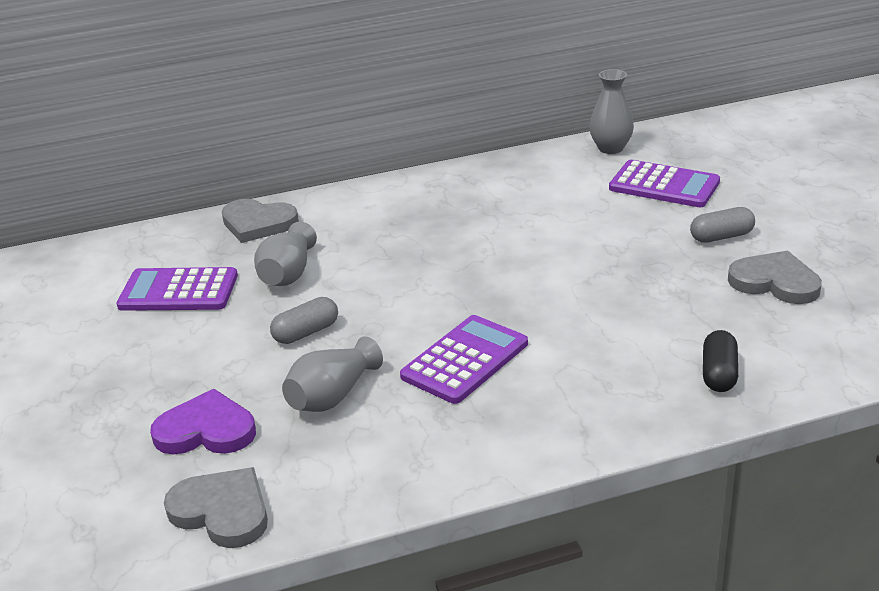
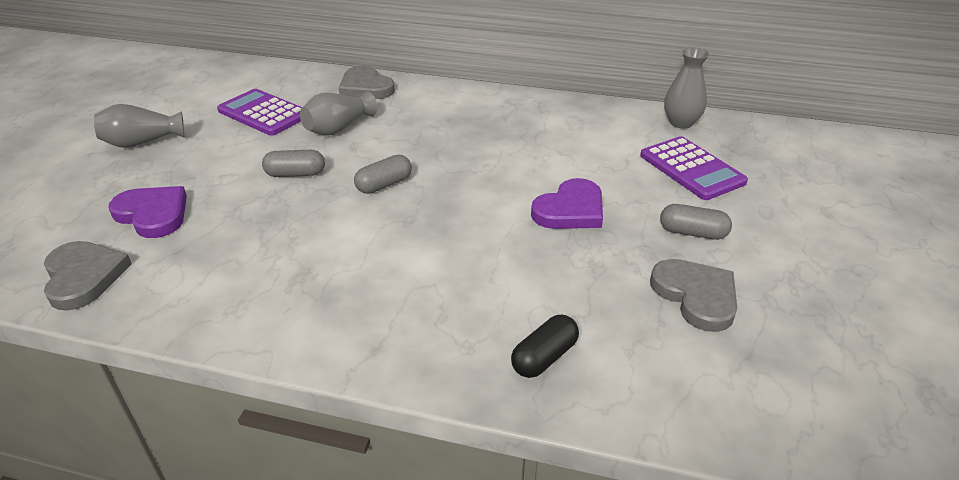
camera: 30 degrees right, 5 degrees up
grey vase [282,336,383,412] -> grey vase moved to [94,104,184,148]
purple calculator [400,315,528,404] -> none
none -> grey capsule [354,155,412,194]
none -> purple heart [531,178,603,229]

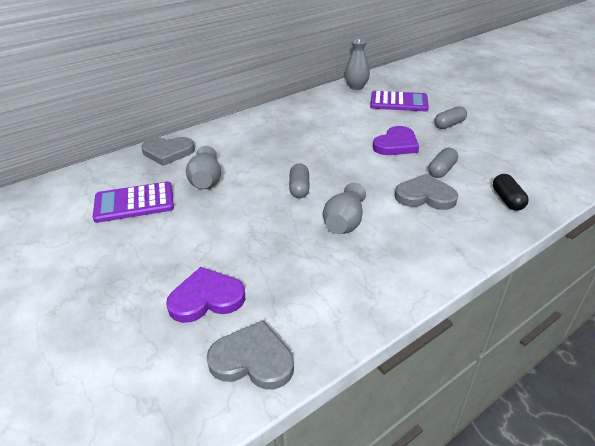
camera: 50 degrees left, 0 degrees up
grey vase [94,104,184,148] -> grey vase moved to [323,183,366,234]
grey capsule [262,150,325,177] -> grey capsule moved to [428,148,458,178]
purple heart [531,178,603,229] -> purple heart turned 45 degrees clockwise [373,126,419,155]
grey heart [650,259,737,332] -> grey heart moved to [395,174,458,210]

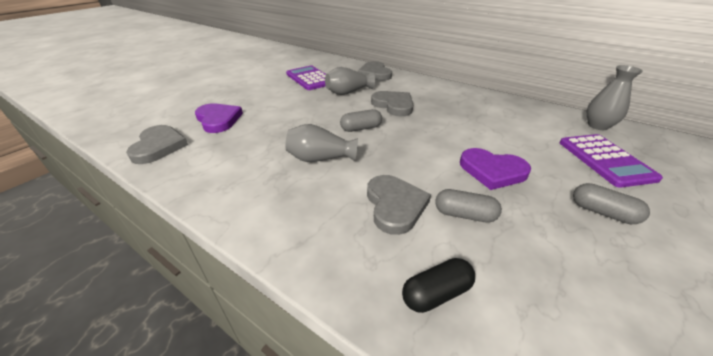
camera: 70 degrees right, 0 degrees up
none -> grey heart [371,91,413,116]

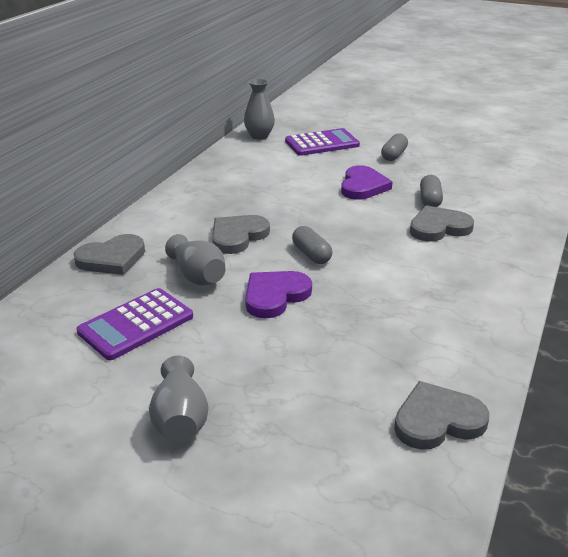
camera: 100 degrees left, 5 degrees down
purple heart [195,103,243,133] -> purple heart moved to [245,271,312,318]
grey vase [286,124,358,162] -> grey vase moved to [149,356,209,443]
black capsule [402,258,475,313] -> none

